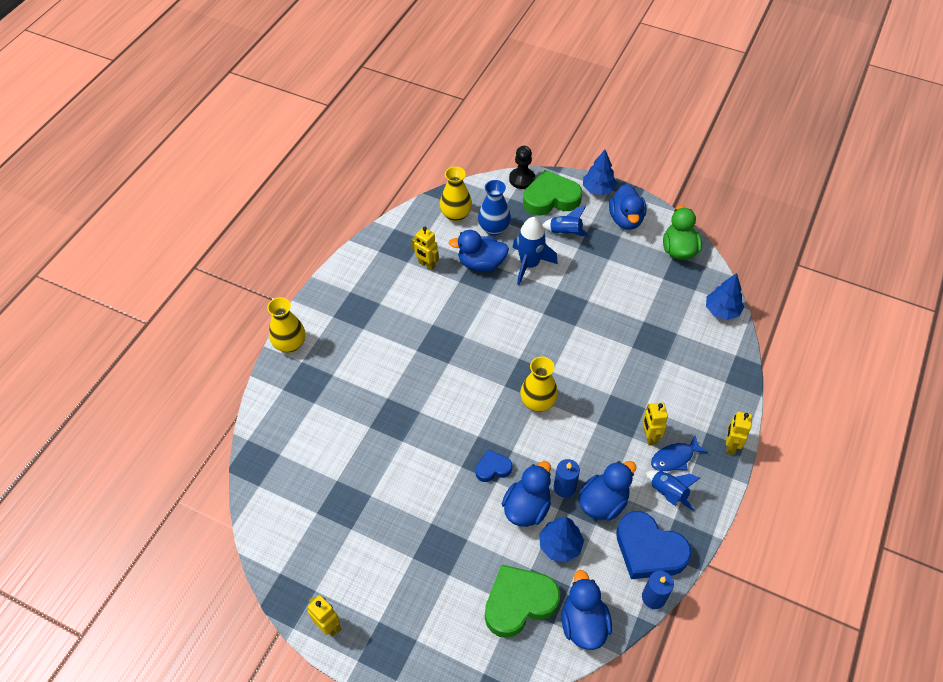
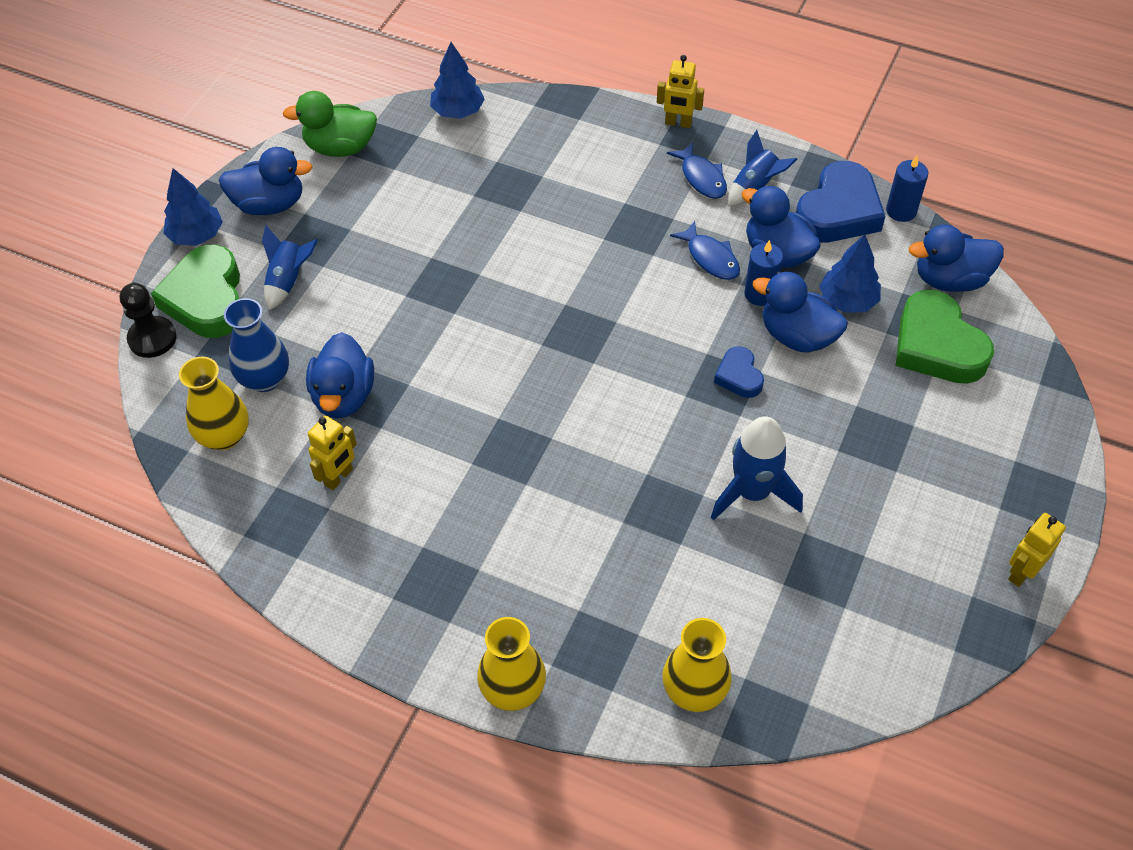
camera: 90 degrees left, 0 degrees up
blue rocket [512,217,558,285] -> blue rocket moved to [711,416,803,521]
yellow vase [520,357,558,412] -> yellow vase moved to [662,618,732,712]
yellow robot [642,402,668,446] -> none
none -> blue fish [670,221,740,280]

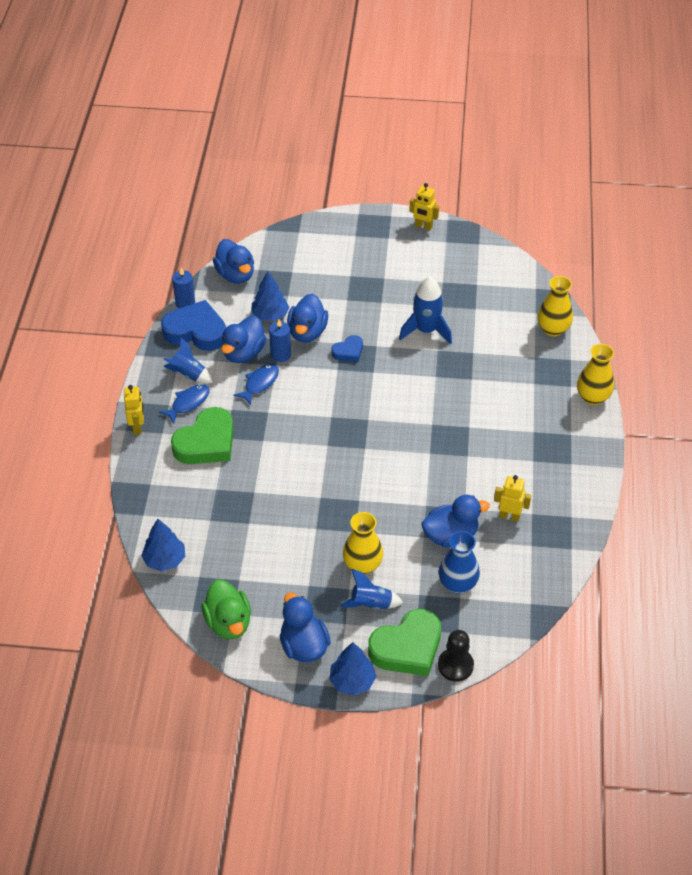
camera: 110 degrees left, 5 degrees down
yellow vase [179,357,249,450] -> yellow vase moved to [343,512,383,574]
green heart [896,290,994,384] -> green heart moved to [171,407,233,464]

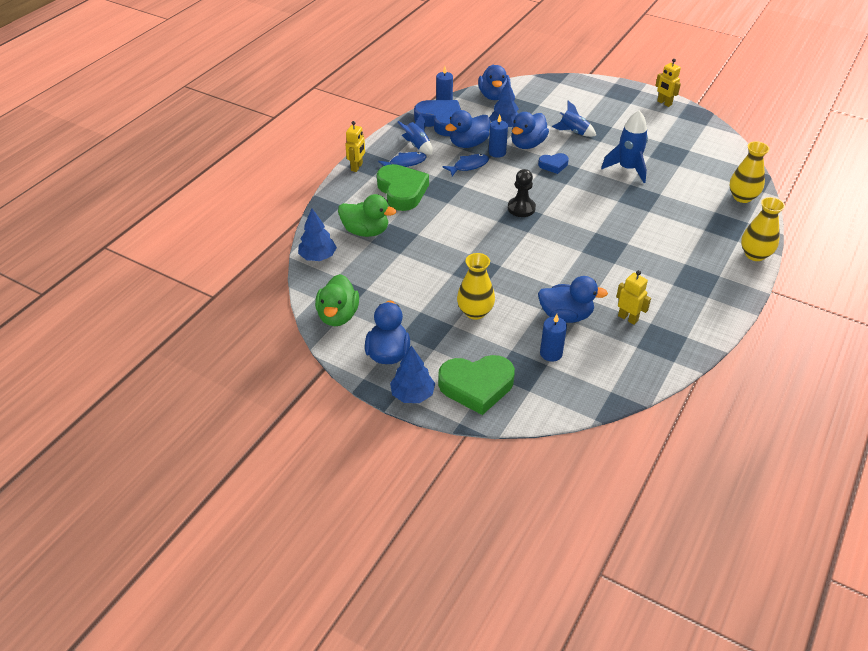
camera: 25 degrees right, 5 degrees down
green heart [171,407,233,464] -> green heart turned 90 degrees counterclockwise [377,164,429,211]
blue rocket [340,569,403,610] -> blue rocket moved to [552,101,596,137]
black pawn [438,630,474,682] -> black pawn moved to [508,169,536,217]
blue vase [439,531,480,594] -> blue candle [540,314,567,362]
none -> green duck [338,194,396,237]

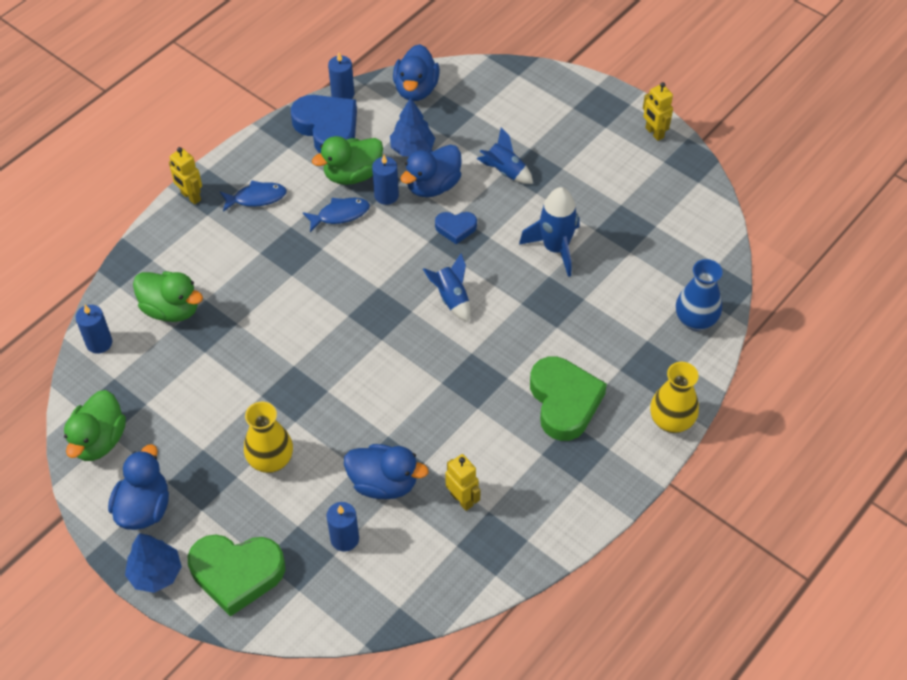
camera: 10 degrees right, 10 degrees up
blue tree [298,208,337,261] -> blue candle [75,305,112,354]
yellow robot [345,121,365,172] -> yellow robot turned 105 degrees clockwise [169,147,202,205]
green heart [377,164,429,211] -> green heart moved to [530,356,607,441]
blue rocket [398,113,433,155] -> blue rocket moved to [423,253,470,322]
blue duck [445,110,490,148] -> green duck [312,136,383,185]
black pawn [508,169,536,217] -> none
yellow vase [730,141,770,203] -> blue vase [676,259,723,331]

